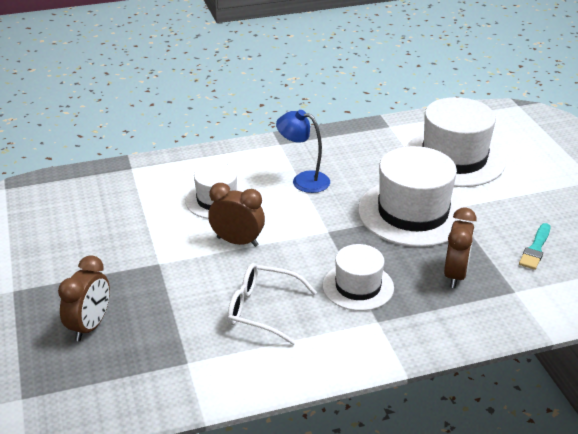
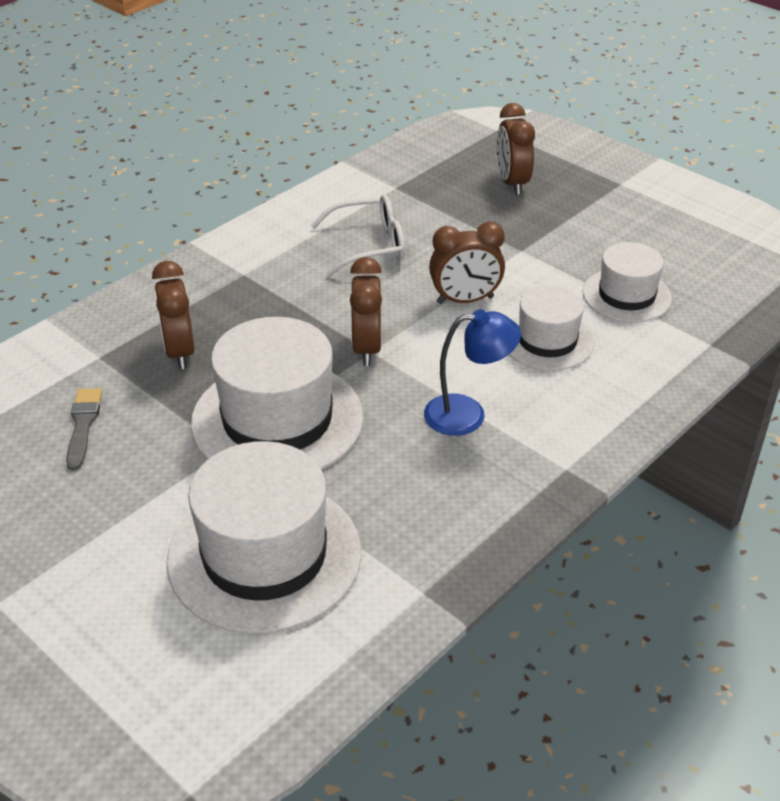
camera: 150 degrees right, 5 degrees up
white hat [323,244,394,311] -> white hat moved to [583,242,672,323]
turquoise brush [519,223,551,270] -> grey brush [66,388,102,470]
none -> brown clock [350,257,382,366]

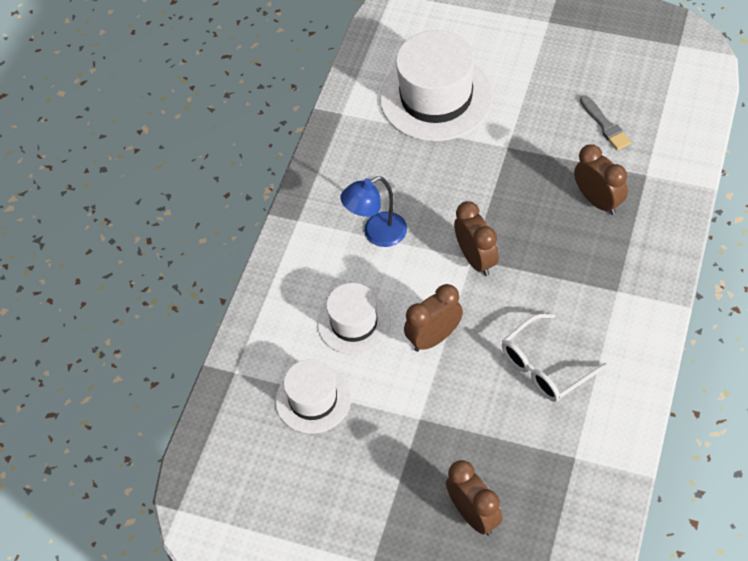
camera: 160 degrees right, 15 degrees up
white hat [191,317,364,470] -> none

